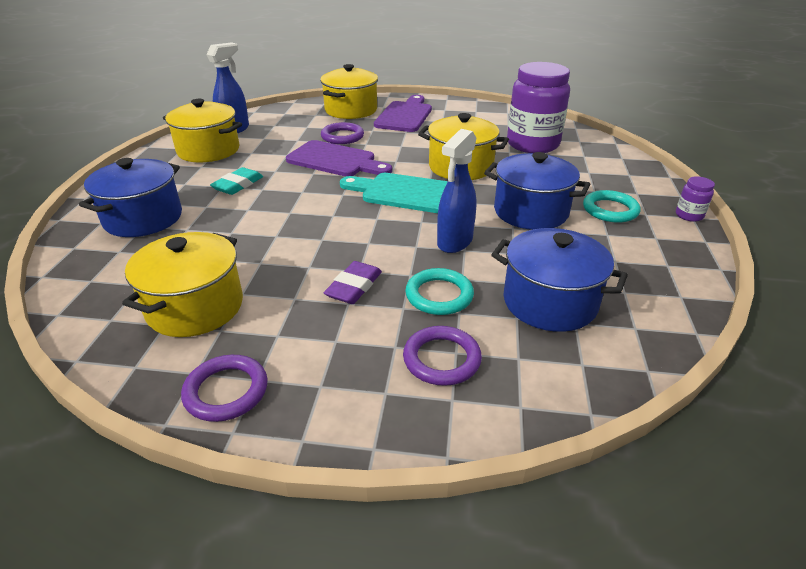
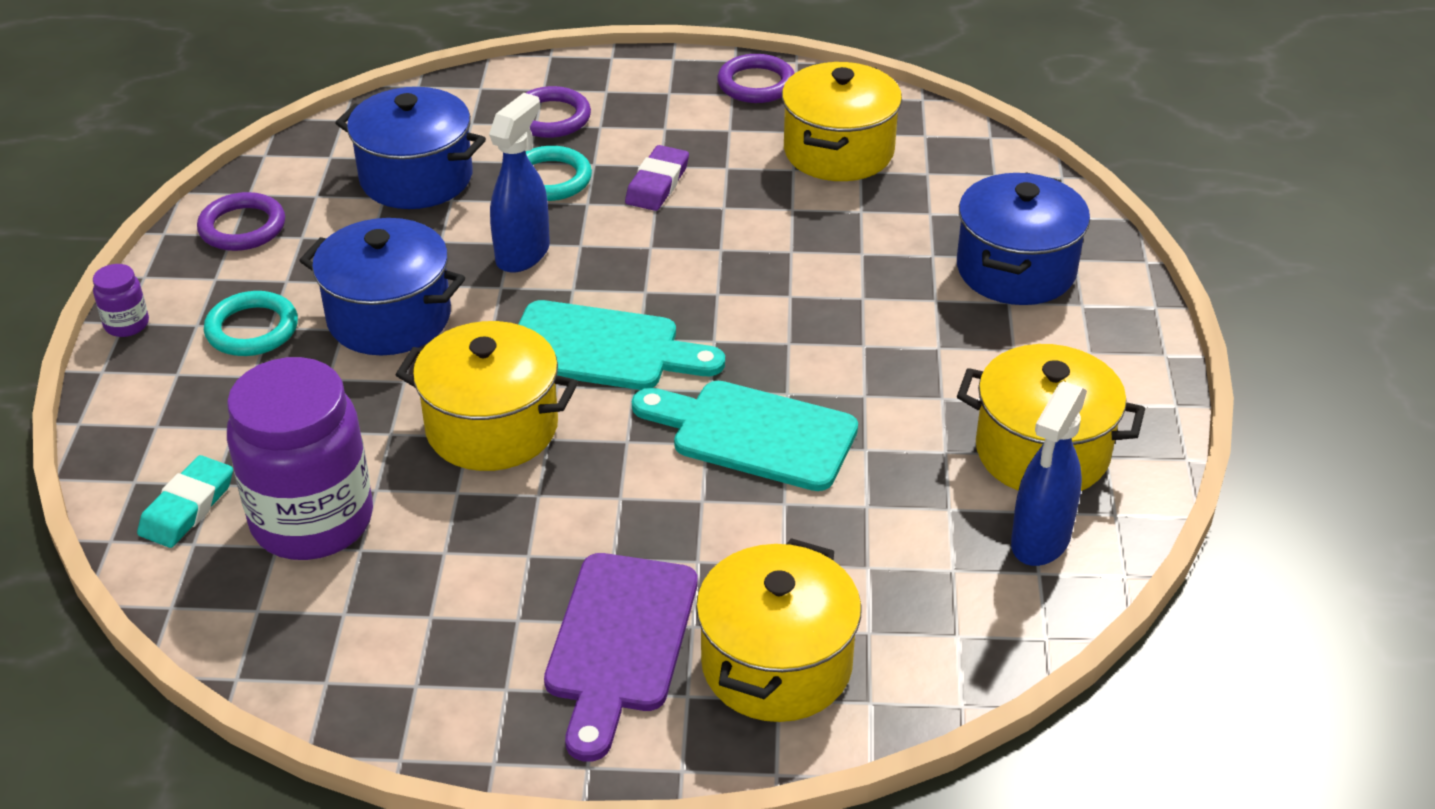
camera: 175 degrees right, 5 degrees up
turquoise eraser [210,167,263,195] -> turquoise eraser moved to [137,455,233,548]
purple cutting board [286,140,392,176] -> turquoise cutting board [632,381,858,491]
purple ring [321,122,364,144] -> purple ring moved to [197,192,285,251]

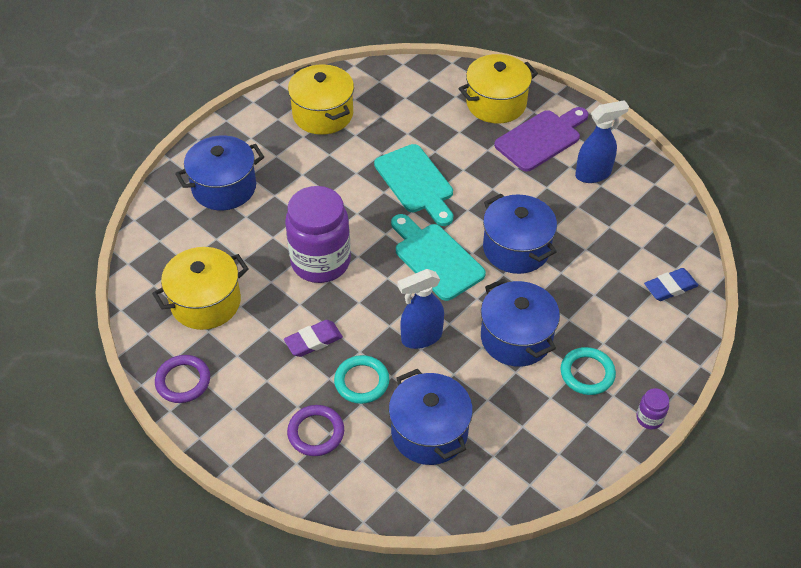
camera: 140 degrees left, 10 degrees up
turquoise eraser [137,455,233,548] -> blue eraser [644,268,699,301]
purple ring [197,192,285,251] -> none
purple jar [227,357,373,560] -> purple jar moved to [285,186,351,283]
yellow pot [395,321,578,471] -> blue pot [483,194,557,274]
blue spray bottle [1011,381,1087,566] -> blue spray bottle moved to [575,100,629,183]

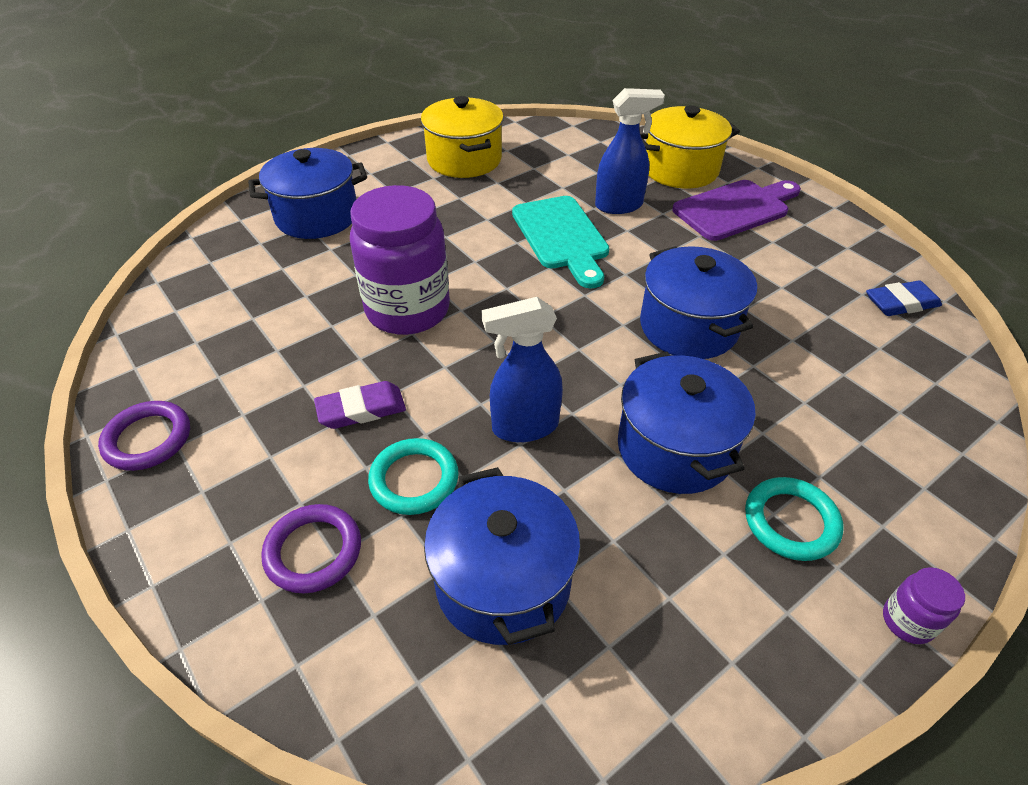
camera: 10 degrees right, 5 degrees down
yellow pot [152,247,249,330] -> none
turquoise cutting board [391,214,486,301] -> none
blue spray bottle [575,100,629,183] -> blue spray bottle moved to [595,88,665,214]
blue eraser [644,268,699,301] -> blue eraser moved to [866,280,942,316]

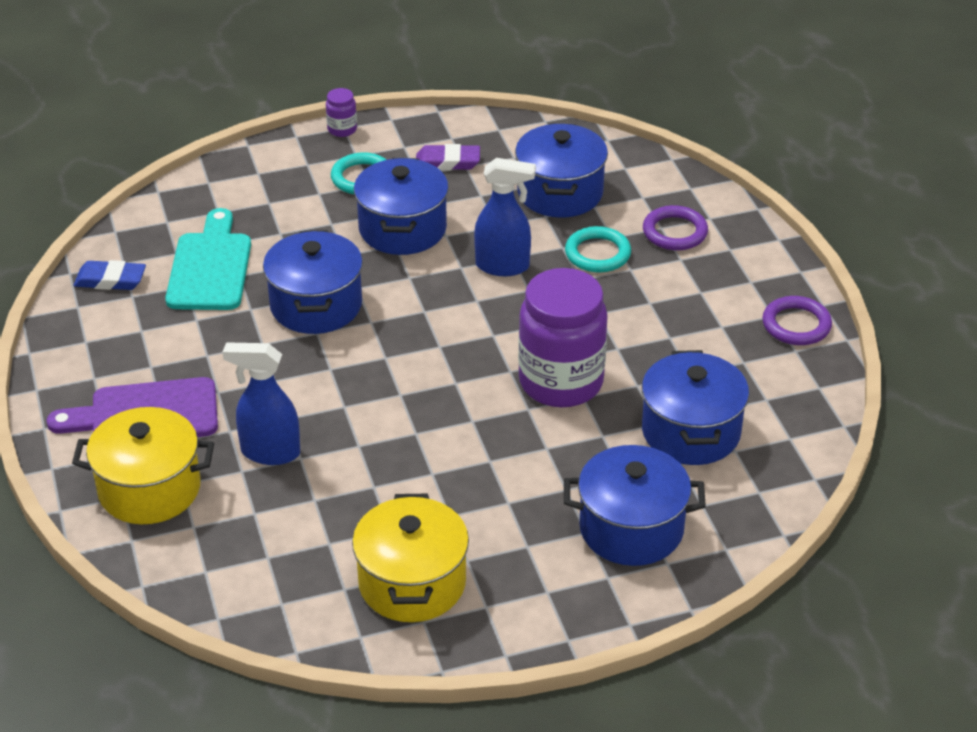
camera: 160 degrees left, 5 degrees down
purple eraser [314,381,406,429] -> purple eraser moved to [416,144,480,170]
turquoise cutting board [512,196,609,288] -> turquoise cutting board moved to [165,208,251,310]
none -> blue pot [642,350,749,465]

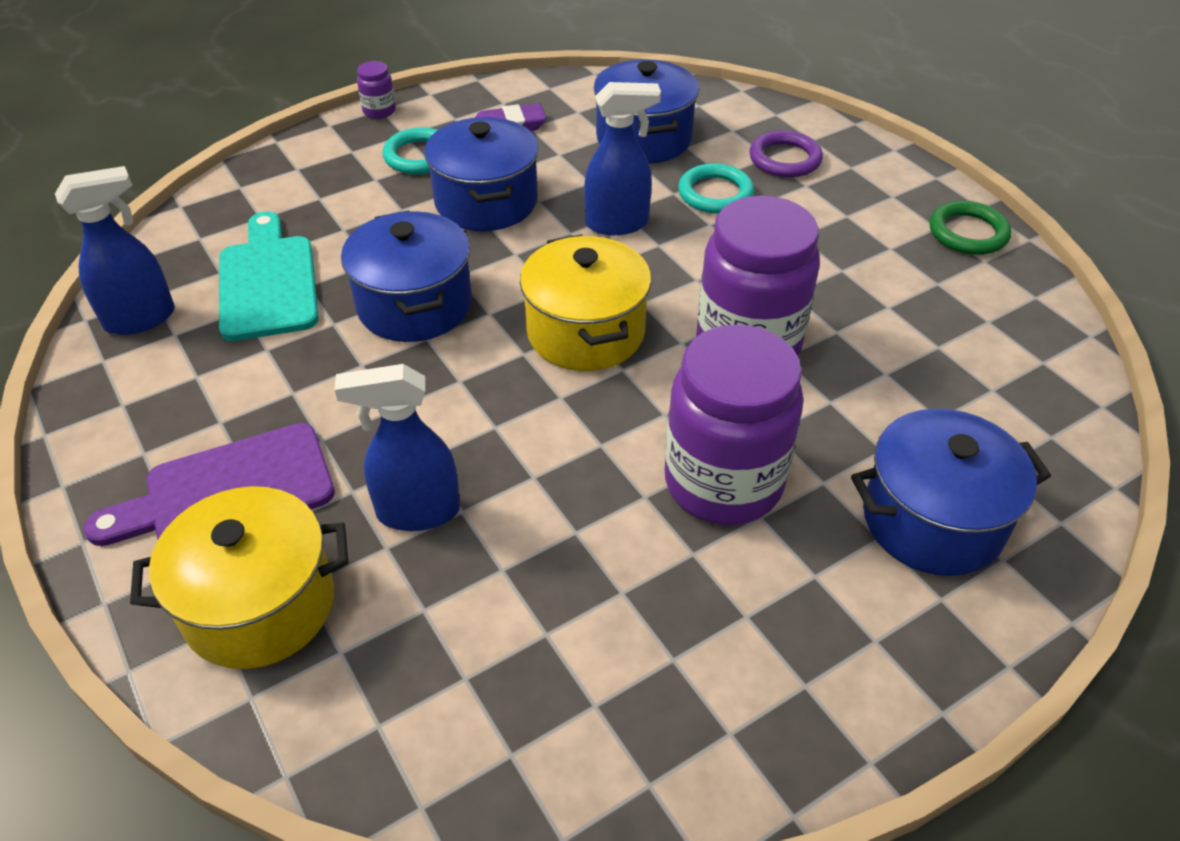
camera: 15 degrees left, 5 degrees up
blue eraser [74,260,146,290] -> blue spray bottle [55,166,175,335]
yellow pot [352,494,469,622] -> yellow pot moved to [520,234,652,371]
blue pot [642,350,749,465] -> none
purple ring [762,296,832,345] -> green ring [930,201,1011,255]
none -> purple jar [665,325,803,525]

